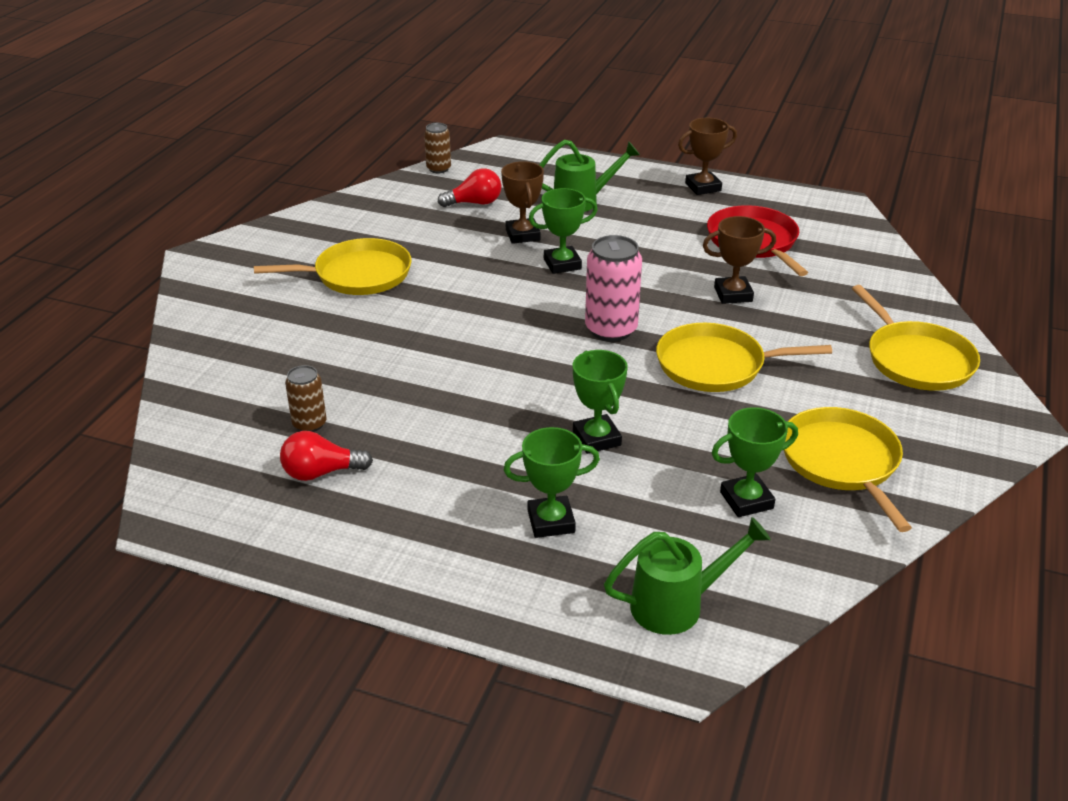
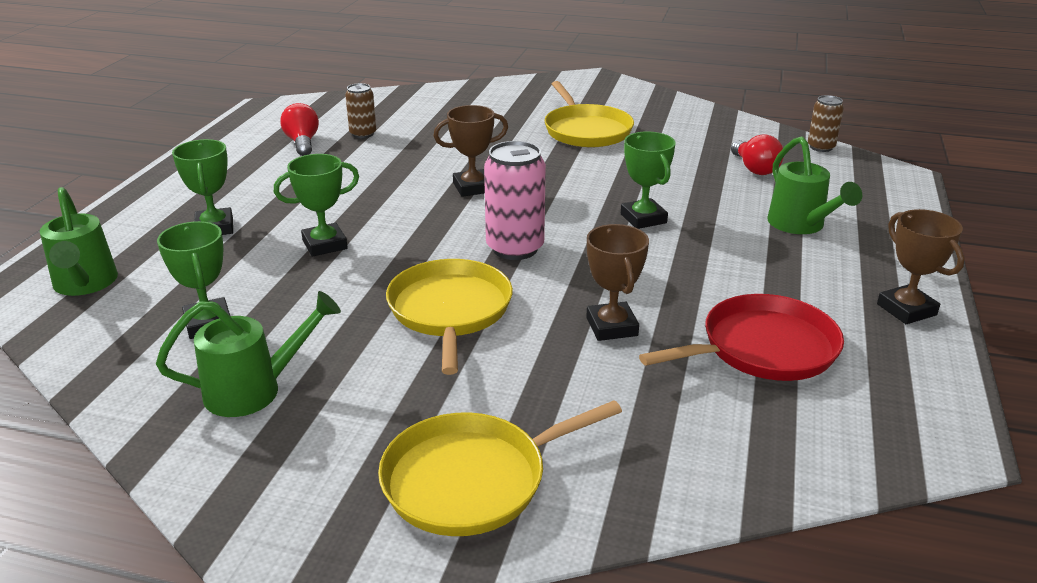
camera: 85 degrees right, 5 degrees down
brown trophy [501,161,544,244] -> brown trophy moved to [434,105,508,197]
yellow pan [784,407,912,532] -> green watering can [156,291,341,417]

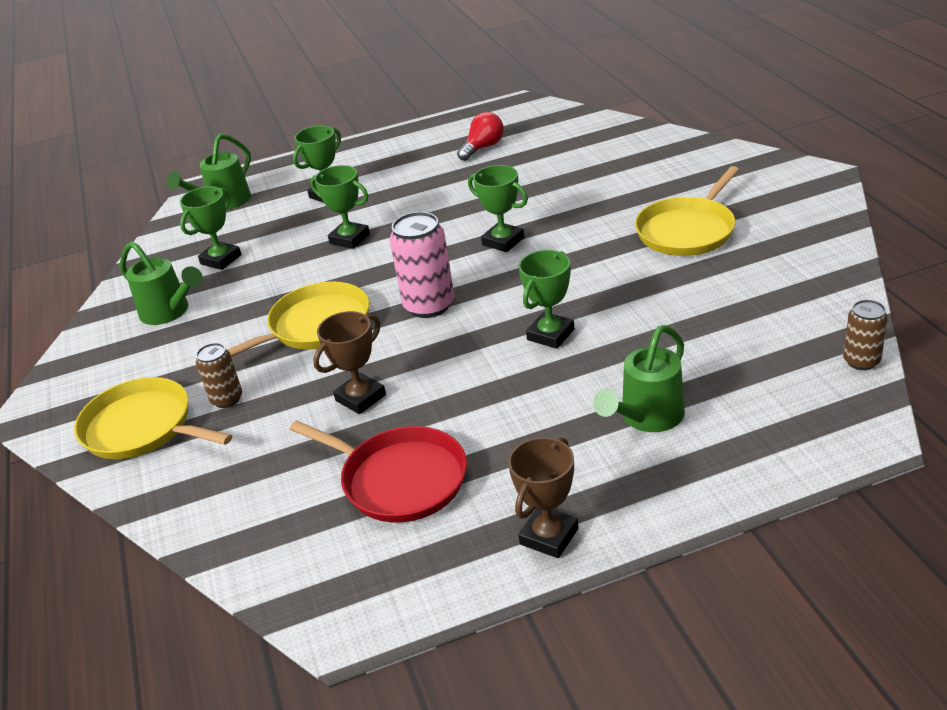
camera: 60 degrees right, 5 degrees up
brown can [345,83,376,138] -> brown can moved to [196,343,242,408]
brown trophy [434,105,508,197] -> green trophy [468,165,528,252]
red light bulb [731,134,784,175] -> none

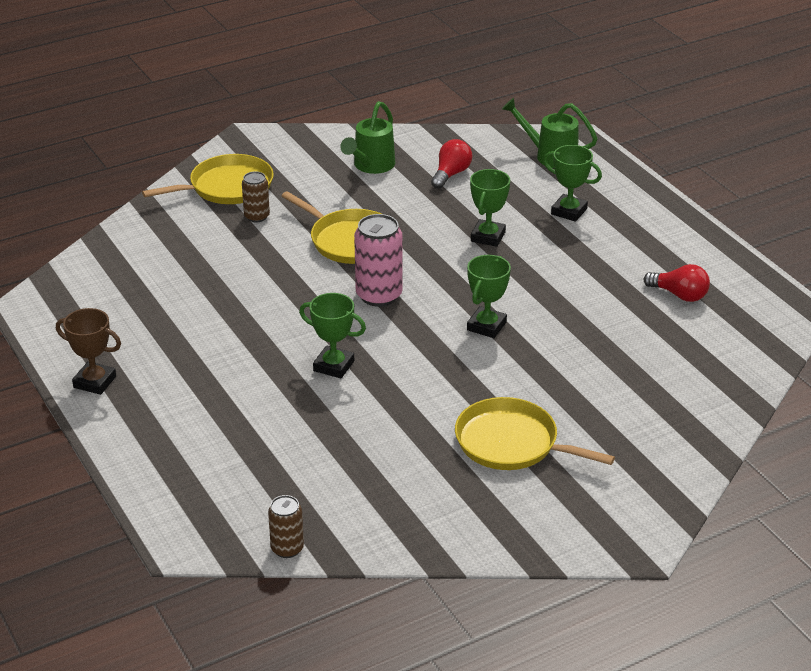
camera: 75 degrees right, 0 degrees up
yellow pan [74,377,232,459] -> yellow pan turned 45 degrees clockwise [142,154,274,204]
green trophy [180,186,242,270] -> red light bulb [431,139,472,189]
red pan [290,421,467,522] -> none
brown trophy [313,311,386,414] -> none
green watering can [593,325,685,432] -> none

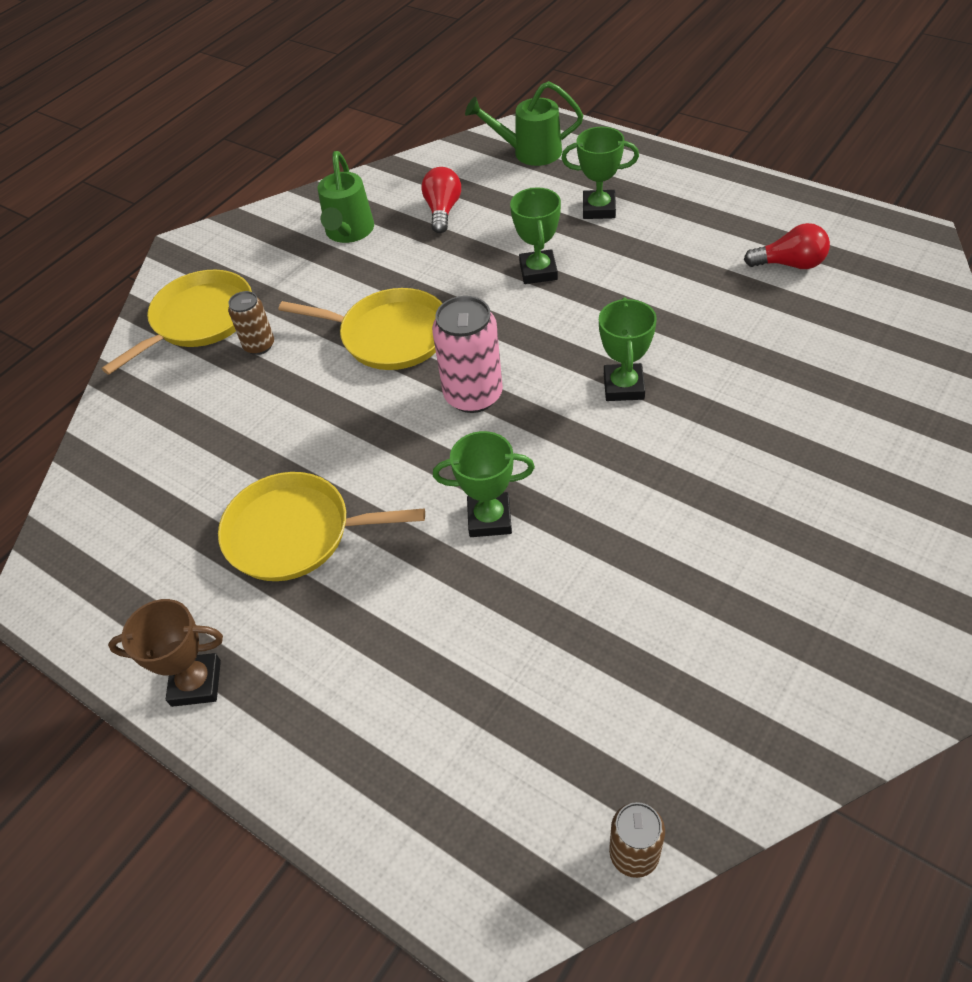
camera: 20 degrees left, 15 degrees up
yellow pan [455,397,615,470] -> yellow pan moved to [218,472,425,581]

